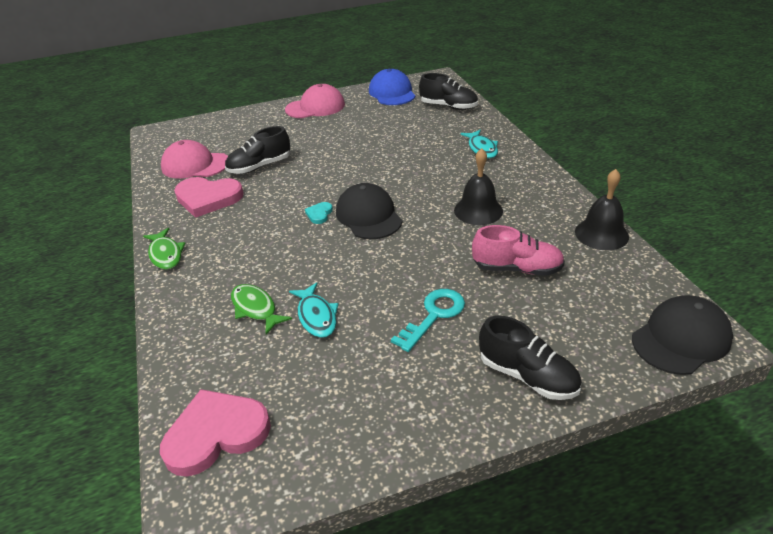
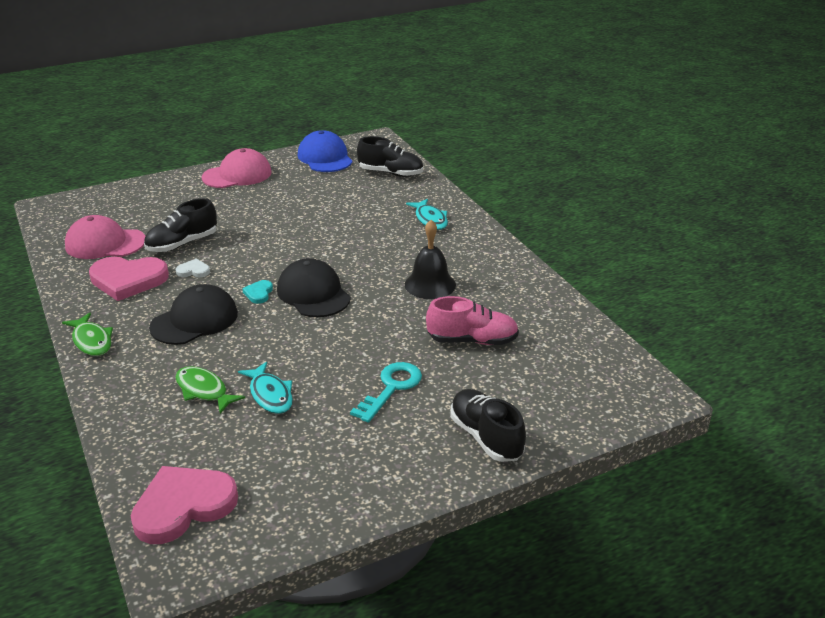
camera: 10 degrees left, 5 degrees down
black shoe [479,316,581,400] -> black shoe turned 150 degrees counterclockwise [450,389,526,462]
black bell [575,169,629,250] -> none
black cap [632,295,733,375] -> black cap moved to [149,284,238,345]
none -> white heart [176,259,210,277]

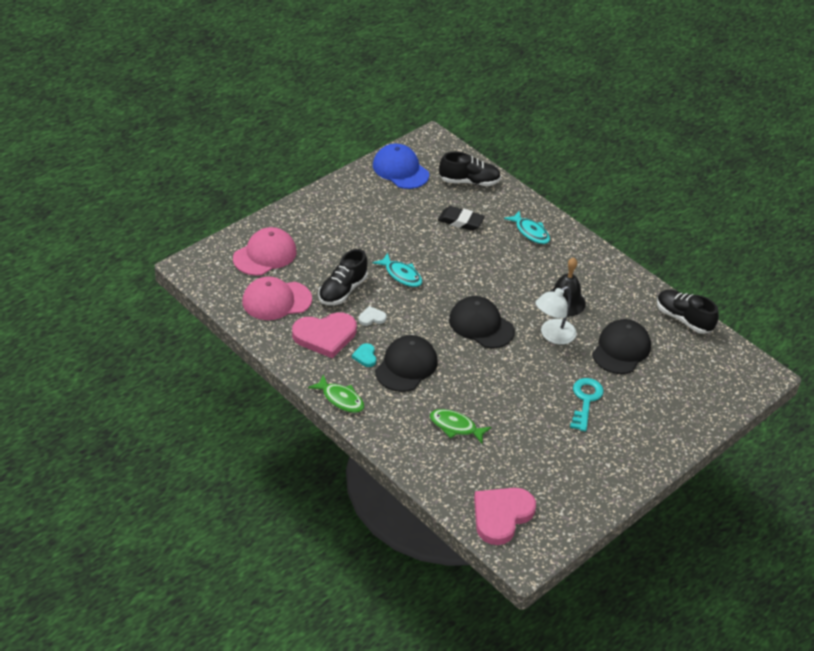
camera: 20 degrees left, 10 degrees up
pink cap [201,148,272,188] -> pink cap moved to [233,227,296,276]
turquoise fish [238,362,293,414] -> turquoise fish moved to [373,253,422,287]
turquoise heart [242,280,273,304] -> turquoise heart moved to [352,343,376,367]
pink shoe [426,296,519,345] -> black cap [592,319,651,374]
black shoe [450,389,526,462] -> black shoe moved to [657,289,719,334]
none -> black eraser [438,206,485,231]
none -> white lamp [535,286,577,344]

